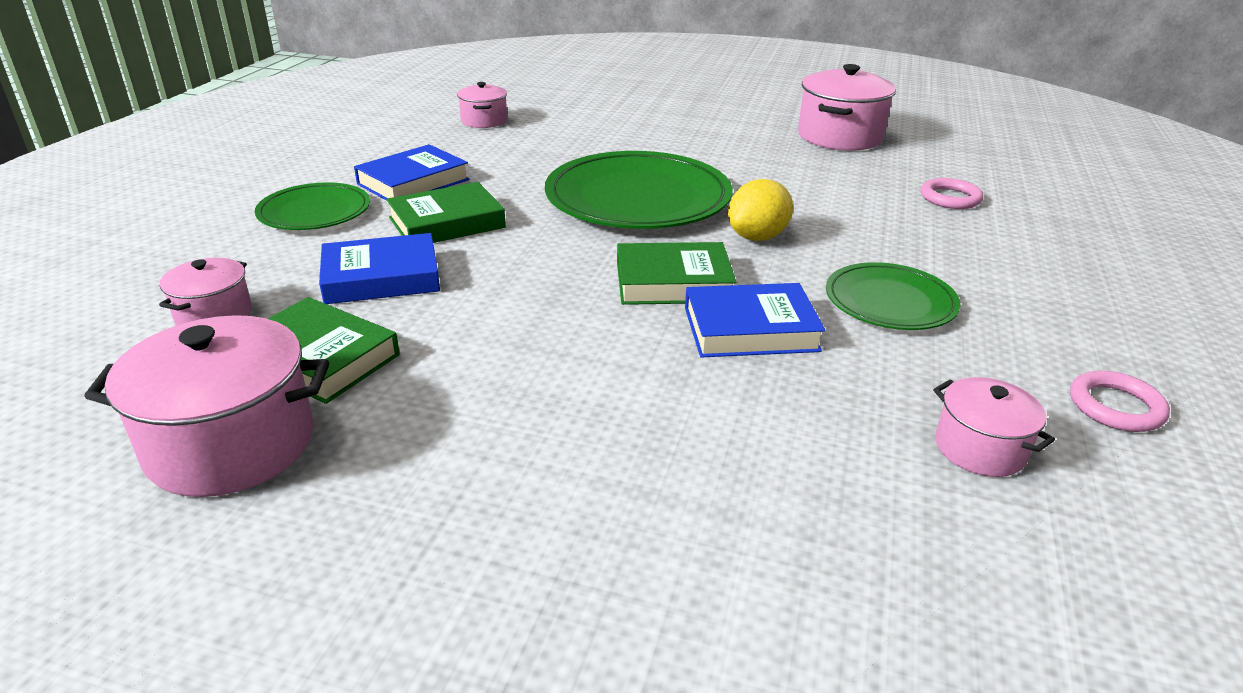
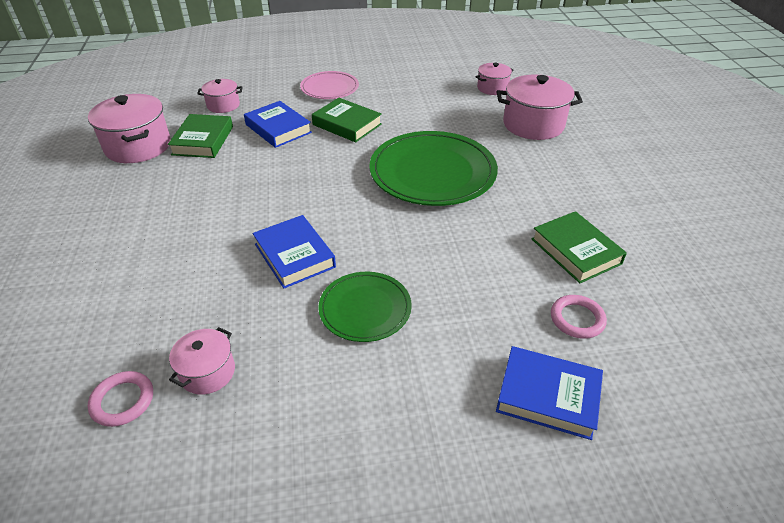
camera: 65 degrees right, 10 degrees up
green plate [255,182,370,230] -> pink plate [300,71,359,99]
blue book [354,144,469,201] -> blue book moved to [496,346,603,440]
green book [617,242,736,305] -> green book moved to [531,211,627,283]
yellow lemon [728,179,793,241] -> none
pink pot [798,64,896,151] -> pink pot moved to [497,75,583,140]
pink ring [1070,371,1170,432] -> pink ring moved to [88,371,153,427]

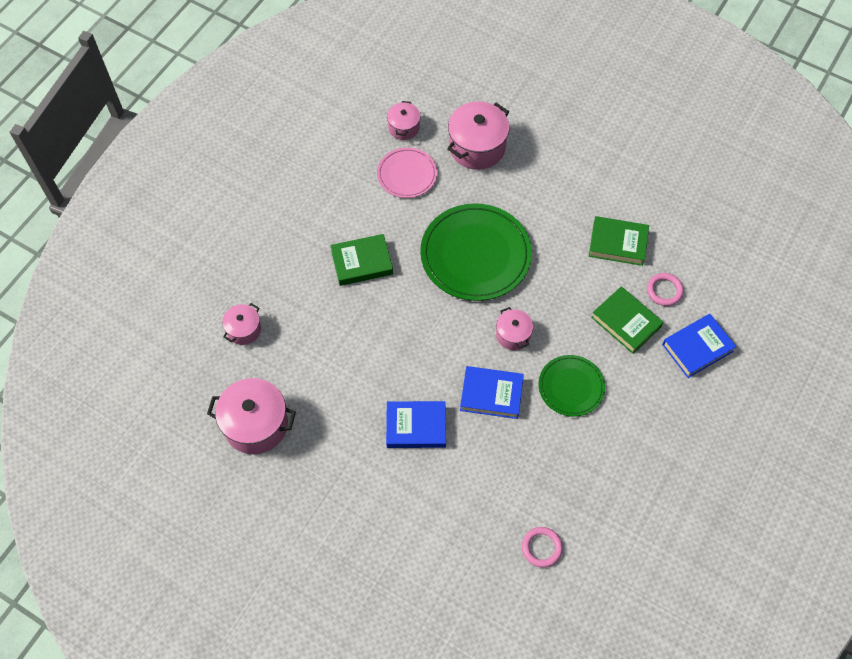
camera: 50 degrees left, 20 degrees up
green book [168,114,233,158] -> green book moved to [591,286,663,354]
pink pot [169,327,235,395] -> pink pot moved to [496,307,533,350]
blue book [244,101,312,148] -> blue book moved to [386,401,446,448]
pink plate [300,71,359,99] -> pink plate moved to [377,147,437,198]

